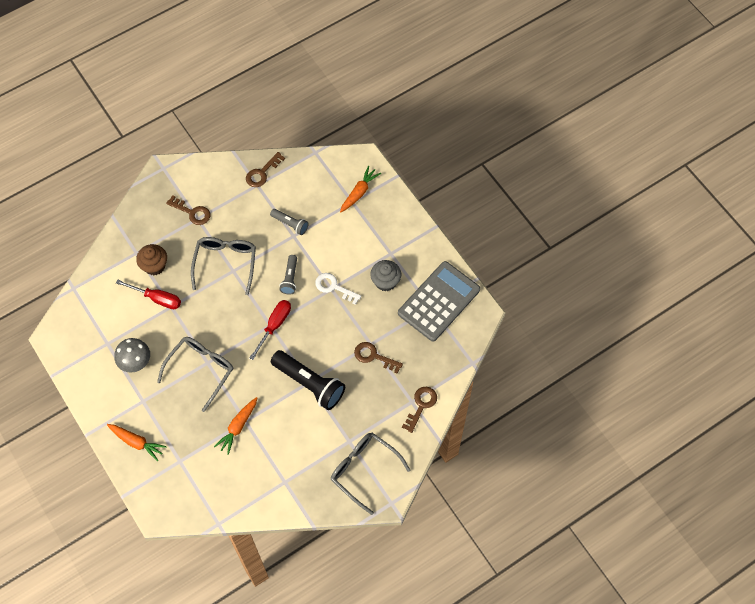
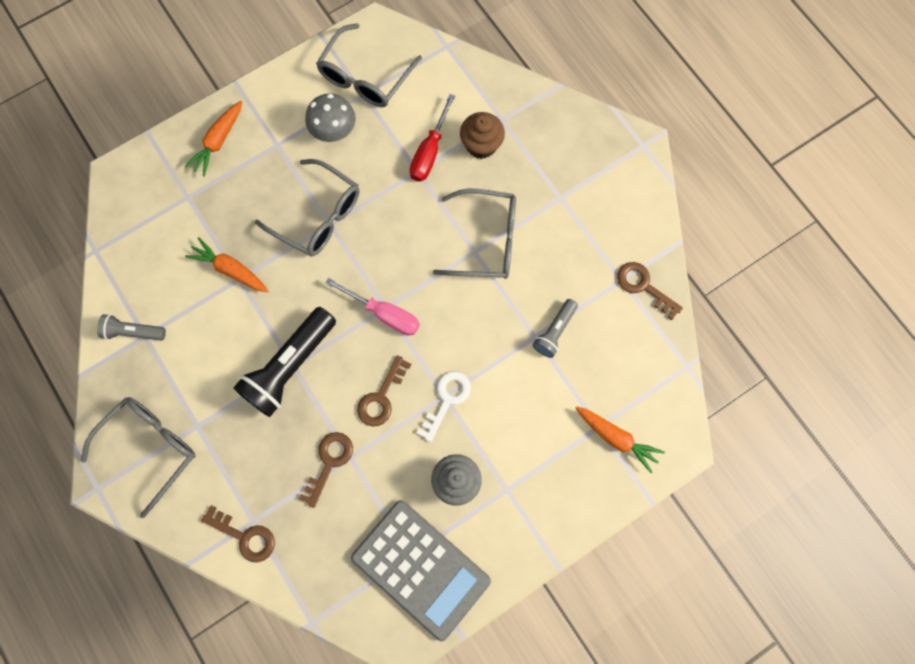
camera: 90 degrees right, 10 degrees up
brown key [166,195,210,225] -> brown key moved to [357,355,412,426]
red screwdriver [249,300,291,360] -> pink screwdriver [325,278,420,335]
grey flashlight [279,255,297,295] -> grey flashlight moved to [97,314,166,341]
none -> grey glasses [316,23,422,107]

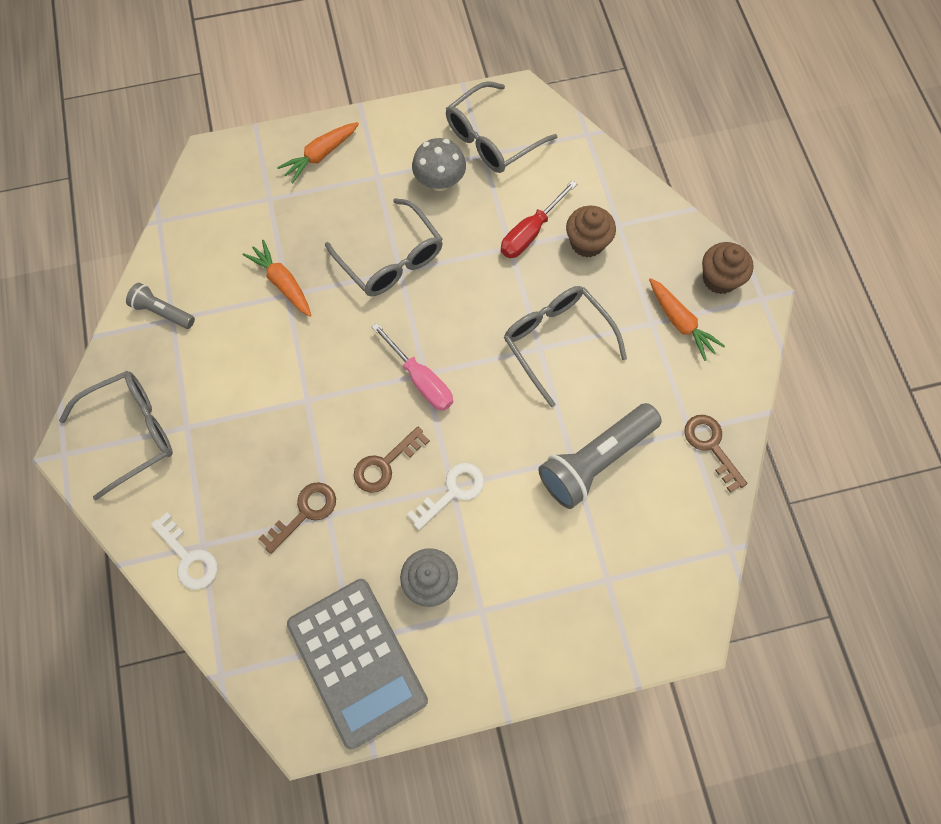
camera: 20 degrees right, 5 degrees down
brown key [201,505,275,562] -> white key [151,512,217,590]
black flashlight [233,307,336,417] -> none
grey glasses [433,189,516,279] -> grey glasses turned 150 degrees counterclockwise [504,286,627,407]
grey flashlight [533,299,578,358] -> grey flashlight [538,403,662,509], size x1.87
orange carrot [576,406,665,473] -> orange carrot moved to [649,278,725,361]
none -> brown cupcake [702,242,754,294]

